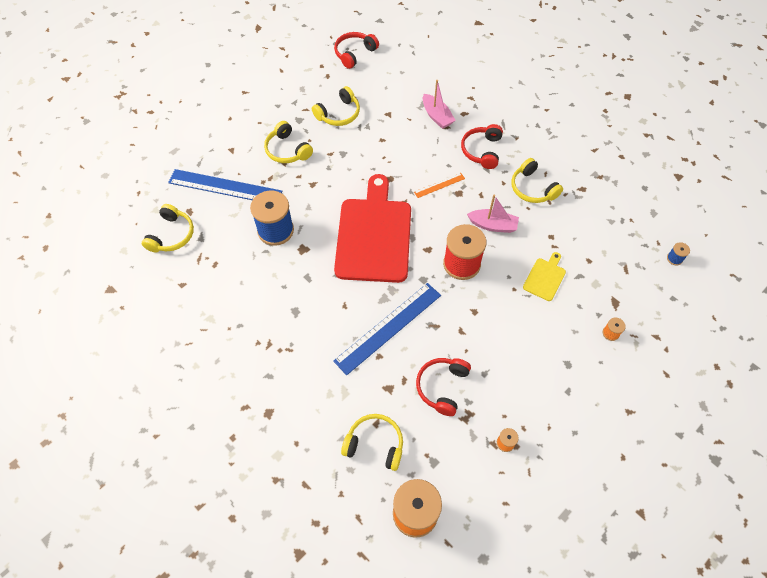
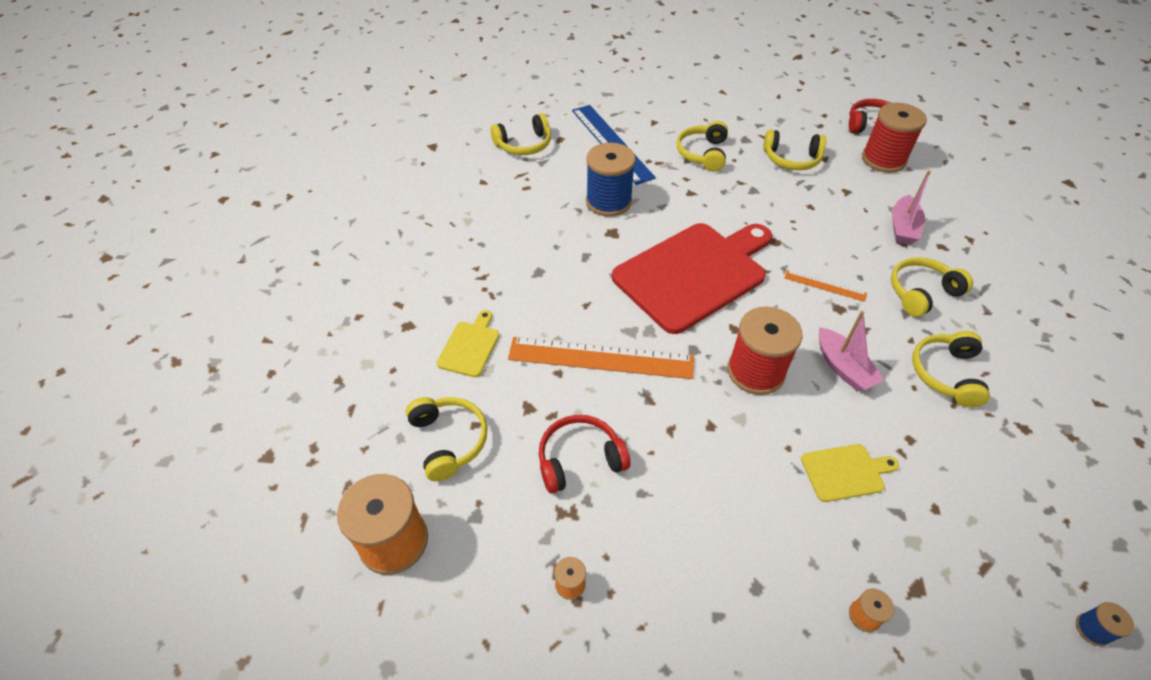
camera: 50 degrees right, 10 degrees down
blue ruler [333,283,441,375] -> orange ruler [508,337,694,379]
red headphones [461,124,503,169] -> yellow headphones [891,257,973,317]
none -> yellow cutting board [437,310,499,377]
none -> red spool [862,103,927,173]

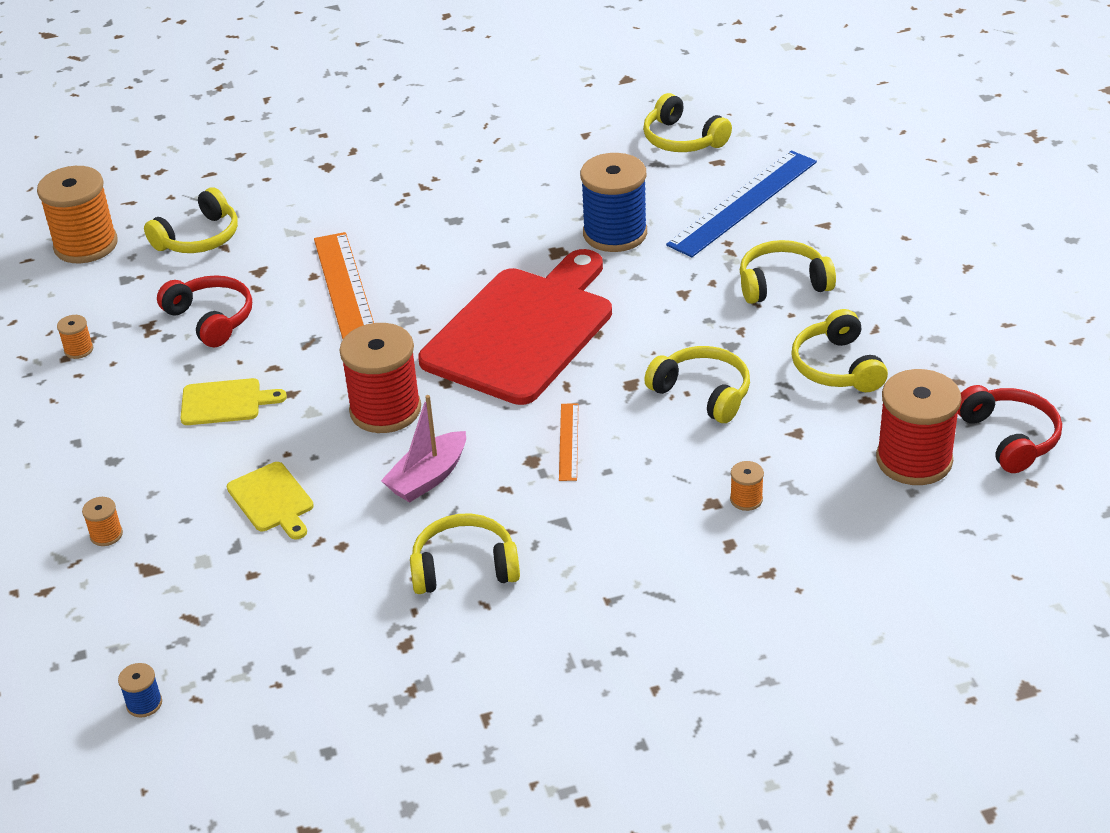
camera: 70 degrees right, 10 degrees down
yellow cutting board [437,310,499,377] -> yellow cutting board moved to [180,378,287,425]
red cutting board [612,223,772,334] -> red cutting board turned 90 degrees counterclockwise [418,249,612,405]
yellow headphones [891,257,973,317] -> yellow headphones moved to [644,346,750,423]
pink boat [892,171,931,245] -> orange spool [730,461,764,511]

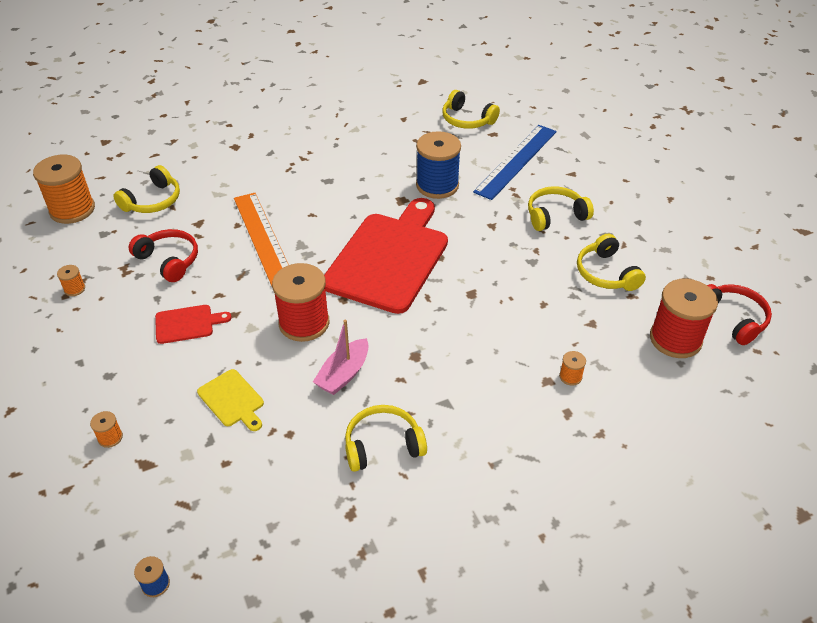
camera: 10 degrees left, 5 degrees up
yellow cutting board [180,378,287,425] -> red cutting board [155,305,232,344]
orange ruler [559,403,578,481] -> none
yellow headphones [644,346,750,423] -> none

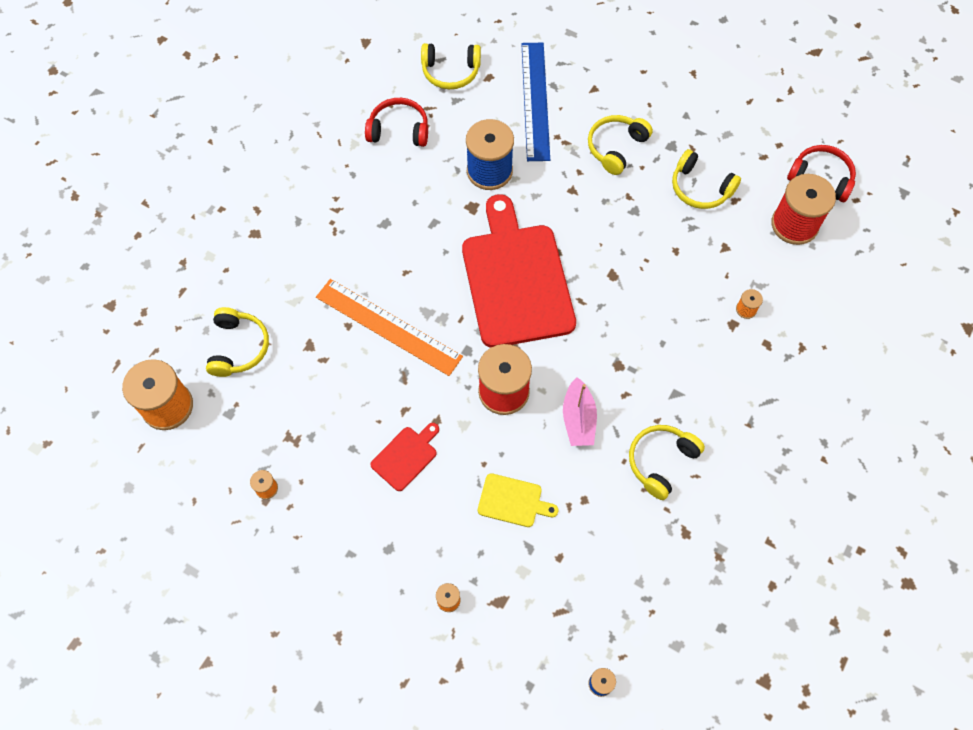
camera: 35 degrees left, 20 degrees up
red headphones [129,229,198,282] -> red headphones moved to [365,98,428,147]

